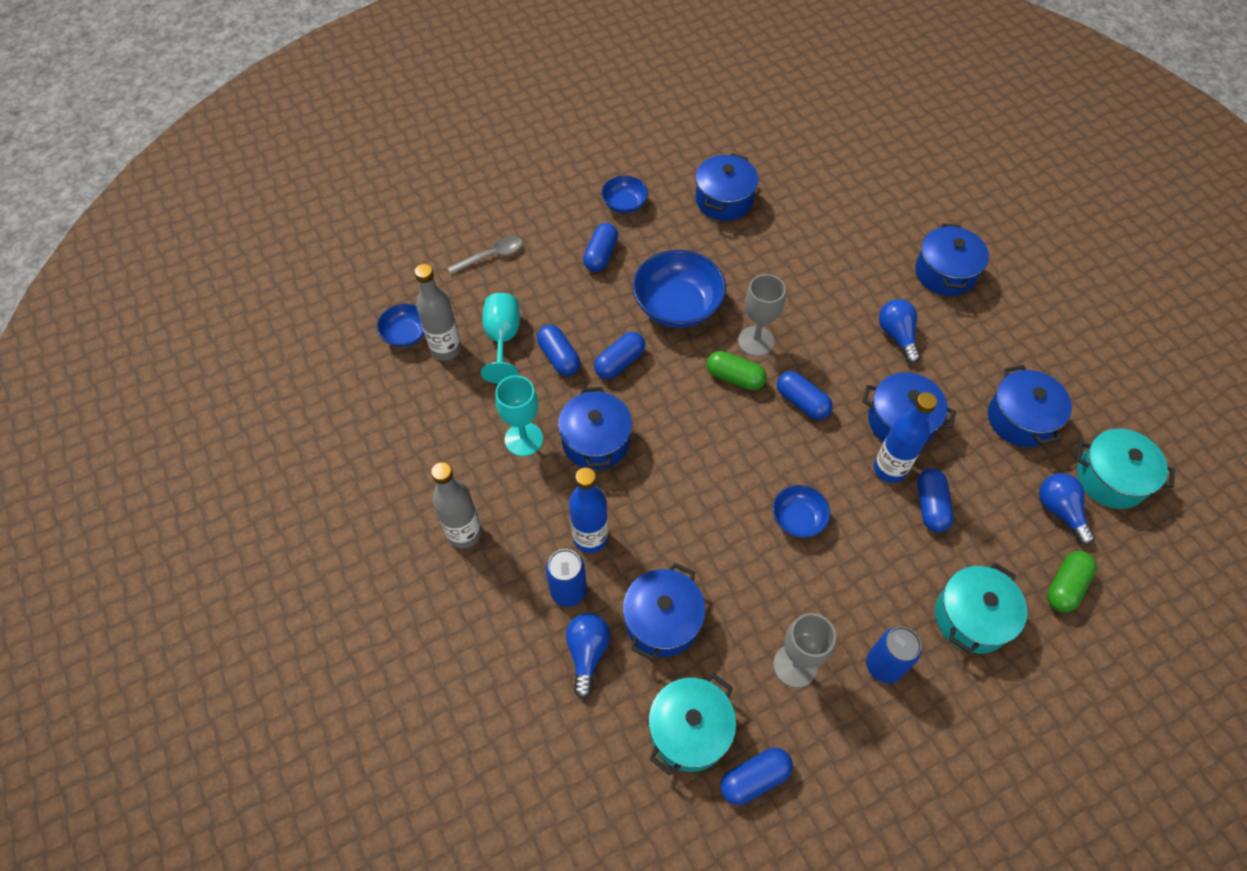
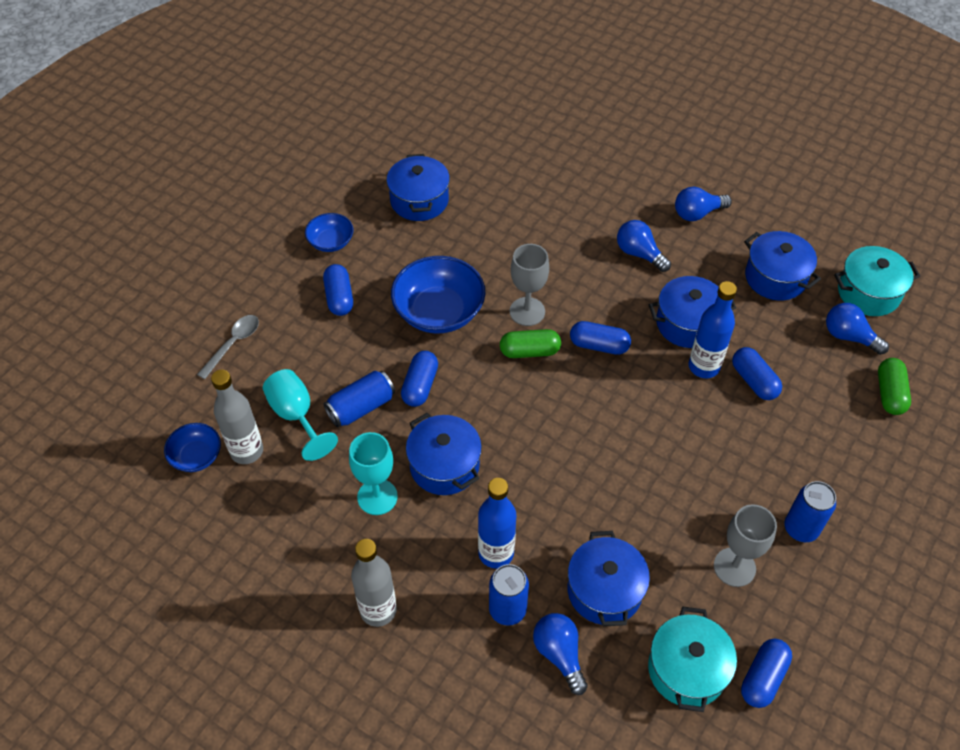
camera: 30 degrees left, 5 degrees down
blue capsule [537,325,580,376] -> blue can [323,371,395,427]
blue bowl [773,485,831,538] -> none
blue pot [915,223,989,296] -> none
turquoise pot [935,562,1027,654] -> none
none -> blue light bulb [675,187,732,221]

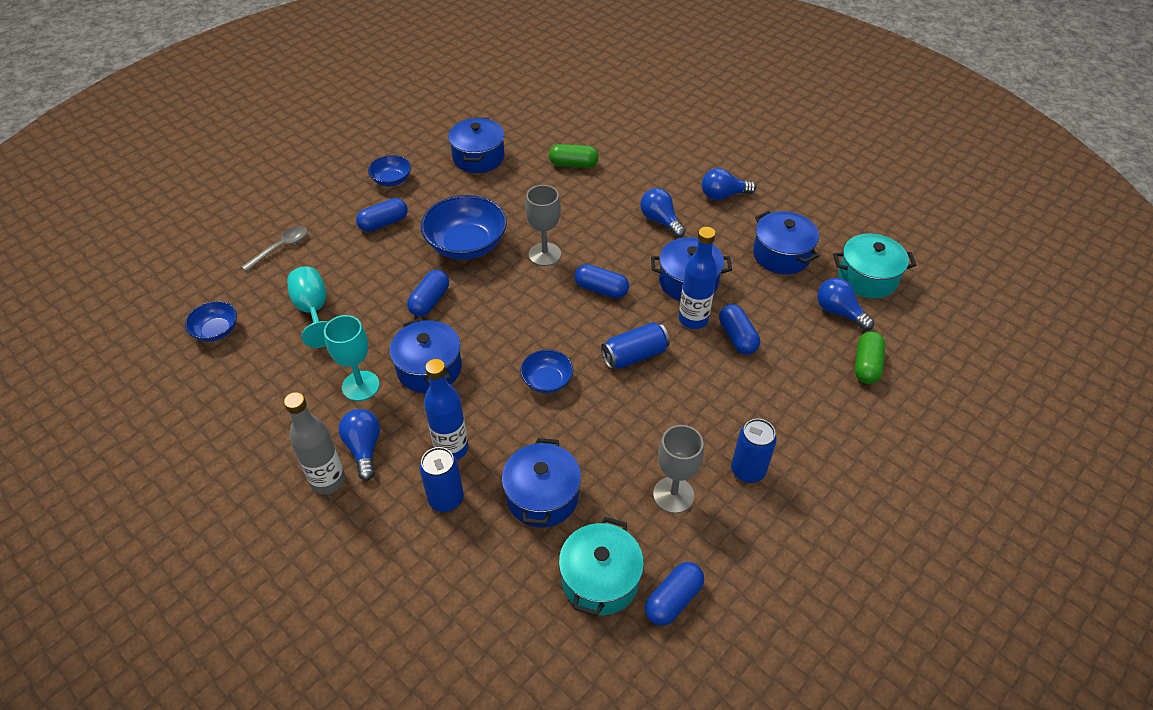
camera: 10 degrees right, 5 degrees down
grey bottle [211,370,263,464] -> none
blue capsule [323,264,353,316] -> blue capsule turned 60 degrees clockwise [356,198,408,232]
blue can [323,371,395,427] -> blue can moved to [601,322,670,369]
green capsule [500,329,561,358] -> green capsule moved to [549,144,599,168]
blue light bulb [533,613,588,695] -> blue light bulb moved to [339,409,380,481]
none -> blue bowl [520,349,573,393]

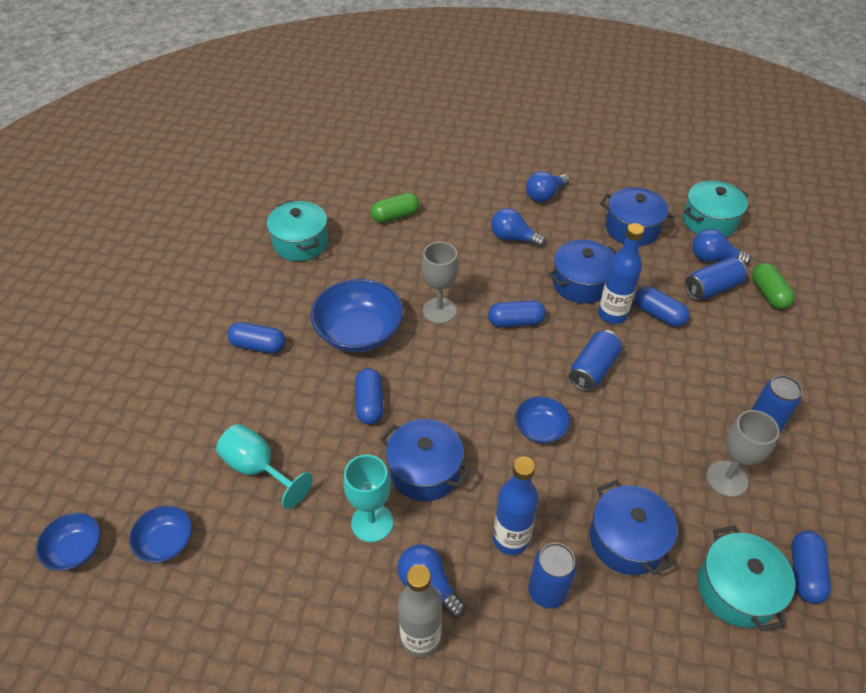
camera: 30 degrees left, 0 degrees up
grey spoon [241,226,307,271] -> none
blue capsule [356,198,408,232] -> blue capsule turned 75 degrees clockwise [227,322,286,354]
blue bowl [368,155,411,186] -> blue bowl moved to [36,513,101,571]
blue pot [448,117,504,173] -> turquoise pot [267,200,328,261]
none -> blue can [685,257,748,300]

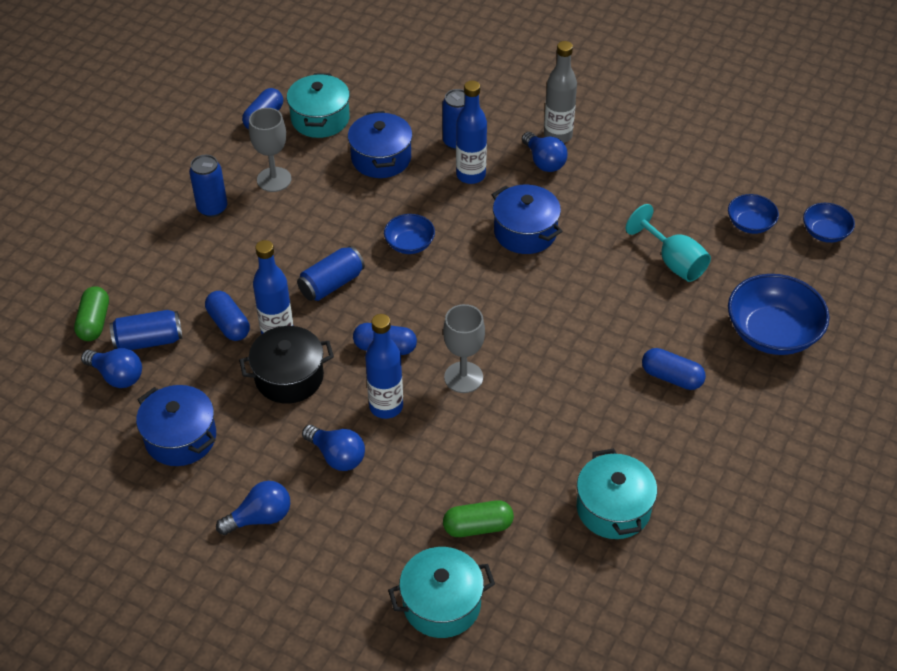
camera: 165 degrees left, 0 degrees up
blue bowl [311,279,403,352] -> blue bowl moved to [728,274,830,355]
turquoise goblet [343,455,393,542] -> none
blue capsule [355,368,384,425] -> none
blue pot [548,240,617,304] -> black pot [239,326,334,404]
turquoise pot [683,181,749,238] -> turquoise pot moved to [388,547,495,638]
none -> blue bottle [365,314,403,419]

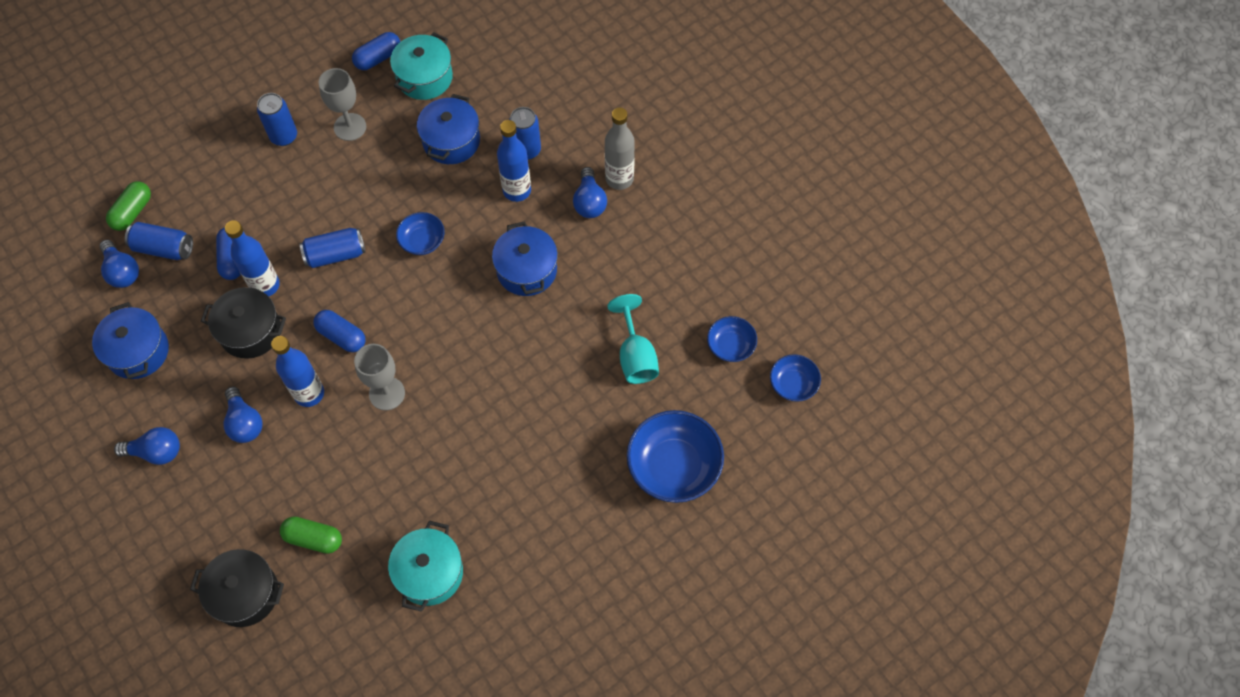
camera: 25 degrees right, 15 degrees up
turquoise pot [388,547,495,638] -> black pot [190,549,284,627]
blue capsule [642,348,706,390] -> none

